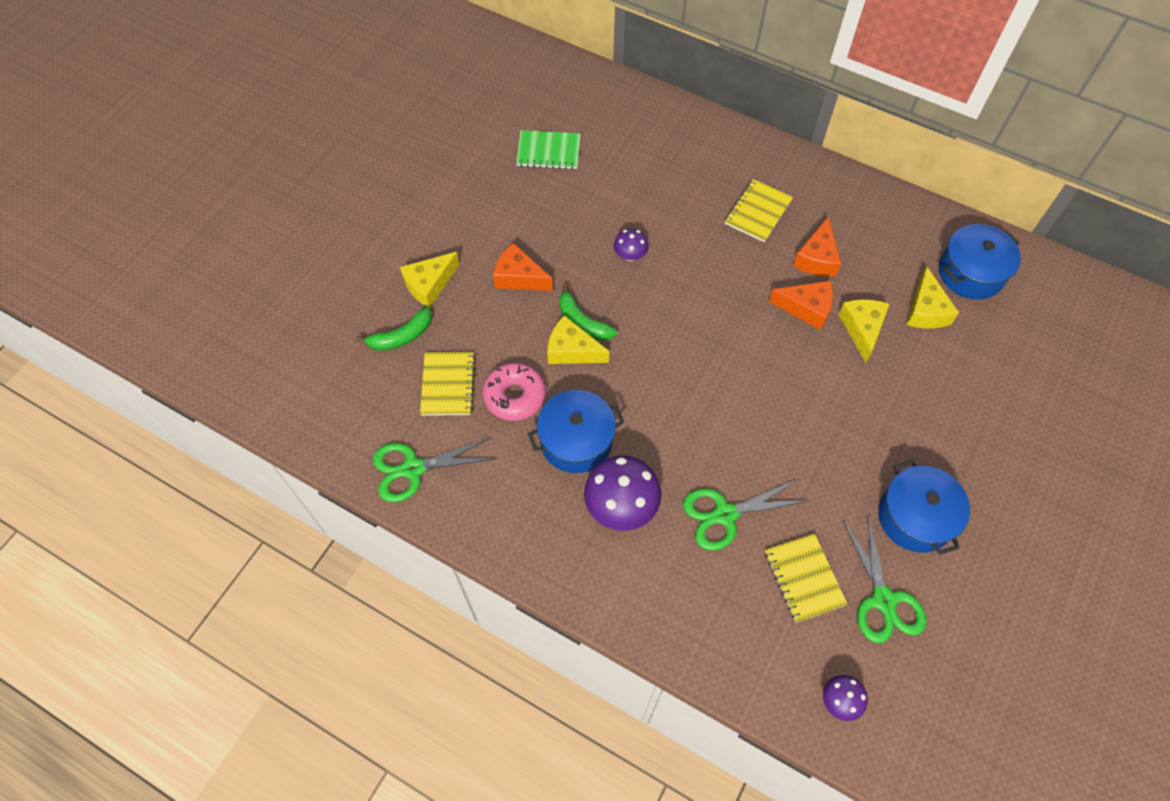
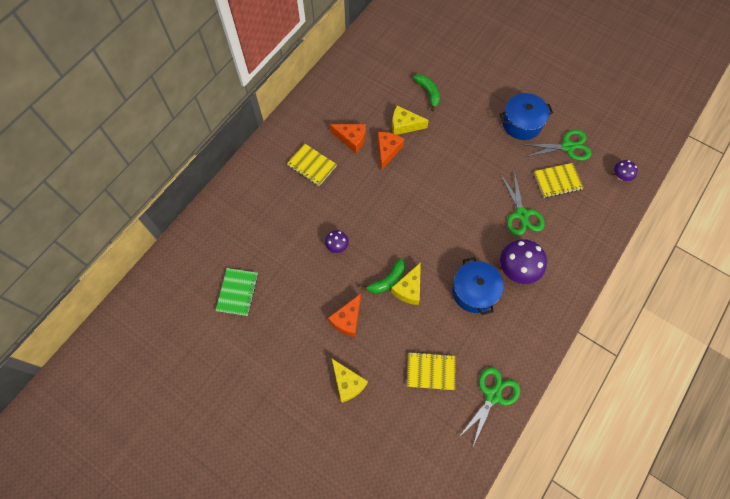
camera: 85 degrees left, 5 degrees up
green banana [356,306,432,351] -> green banana moved to [413,74,440,111]
green scissors [373,437,497,502] -> green scissors turned 135 degrees counterclockwise [458,367,520,446]
pink donut [483,363,546,421] -> none
yellow cheese [906,267,959,328] -> none
blue pot [939,224,1021,300] -> none

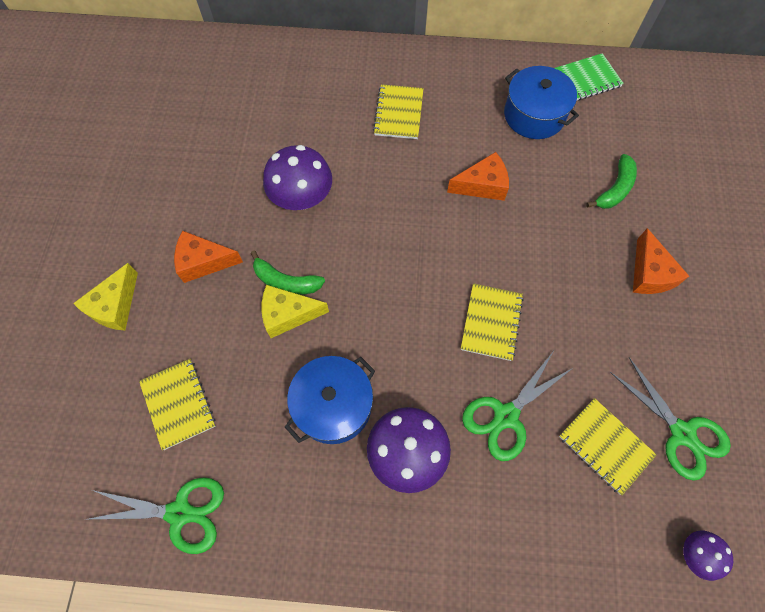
camera: 60 degrees right, 0 degrees up
green notebook [216,268,258,316] -> green notebook moved to [555,53,624,101]
purple mushroom [325,230,349,253] -> purple mushroom [263,145,332,210], size x1.89
orange cheese [330,124,366,153] -> orange cheese moved to [633,228,689,294]
yellow cheese [392,106,429,135] -> none
blue pot [500,93,553,140] -> blue pot moved to [504,66,579,139]
none -> yellow notebook [461,283,523,361]

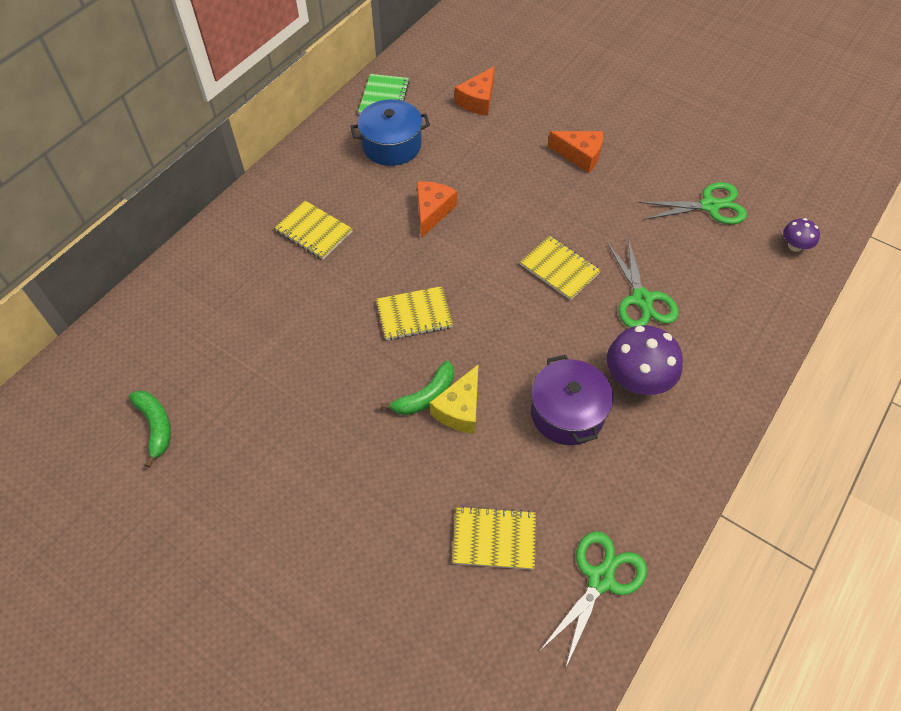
camera: 60 degrees left, 10 degrees down
yellow cheese [73,263,138,331] -> none
orange cheese [174,231,243,283] -> orange cheese moved to [455,67,494,116]
purple mushroom [263,145,332,210] -> none
blue pot [285,356,375,444] -> purple pot [531,355,613,445]
yellow notebook [559,398,657,495] -> yellow notebook moved to [376,286,453,340]
green banana [586,154,637,209] -> green banana moved to [129,390,171,468]

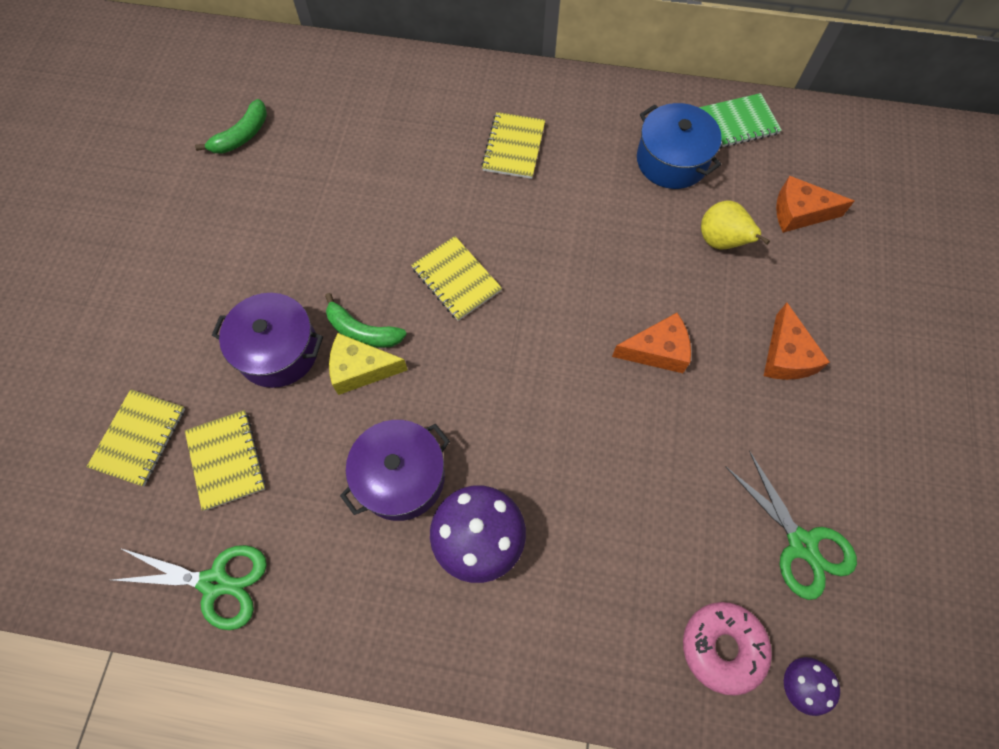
camera: 65 degrees right, 10 degrees up
orange cheese [417,181,457,238] -> orange cheese moved to [612,313,691,373]
yellow notebook [520,236,601,300] -> yellow notebook moved to [87,389,185,486]
green scissors [607,238,678,328] -> none
none -> purple pot [212,293,323,388]
none -> pink donut [683,602,772,695]
none -> yellow pear [701,200,770,249]

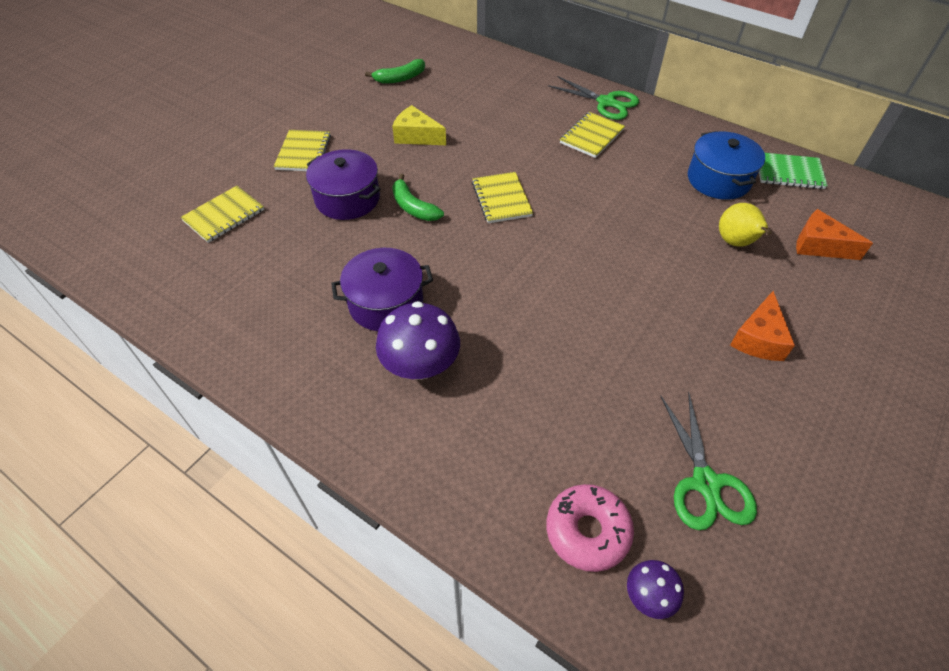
camera: 25 degrees right, 15 degrees down
green scissors [113,545,267,630] -> green scissors moved to [548,76,639,120]
yellow notebook [185,410,266,511] -> yellow notebook moved to [274,130,331,171]
yellow cheese [329,333,408,395] -> yellow cheese moved to [392,105,446,145]
orange cheese [612,313,691,373] -> none

